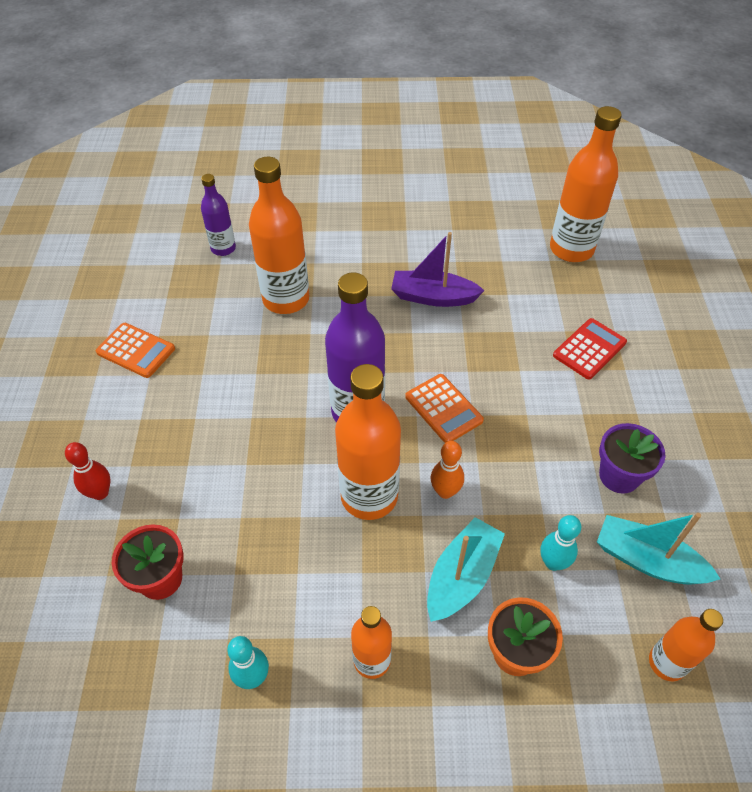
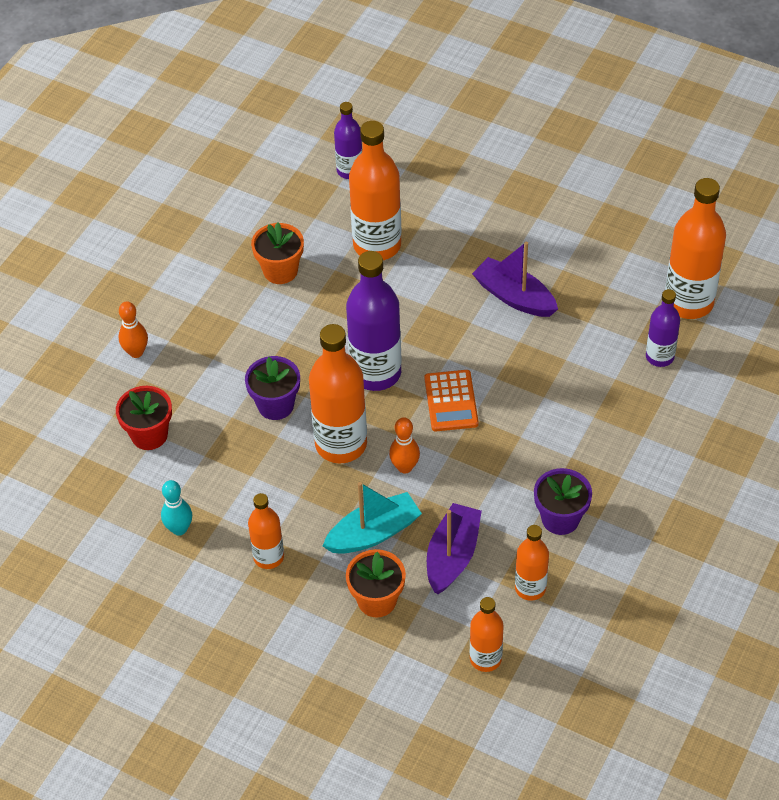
camera: 30 degrees right, 0 degrees up
red bowling pin [65,442,110,500] -> orange bowling pin [119,301,148,358]
orange calculator [96,323,175,378] -> none
turquoise bowling pin [540,515,581,571] -> purple boat [427,503,482,594]
red calculator [553,318,627,379] -> none
turquoise boat [597,513,720,585] -> orange bottle [515,525,549,601]
none -> purple flower pot [245,356,300,420]
none -> orange flower pot [251,222,304,284]
none -> purple bottle [646,289,680,367]

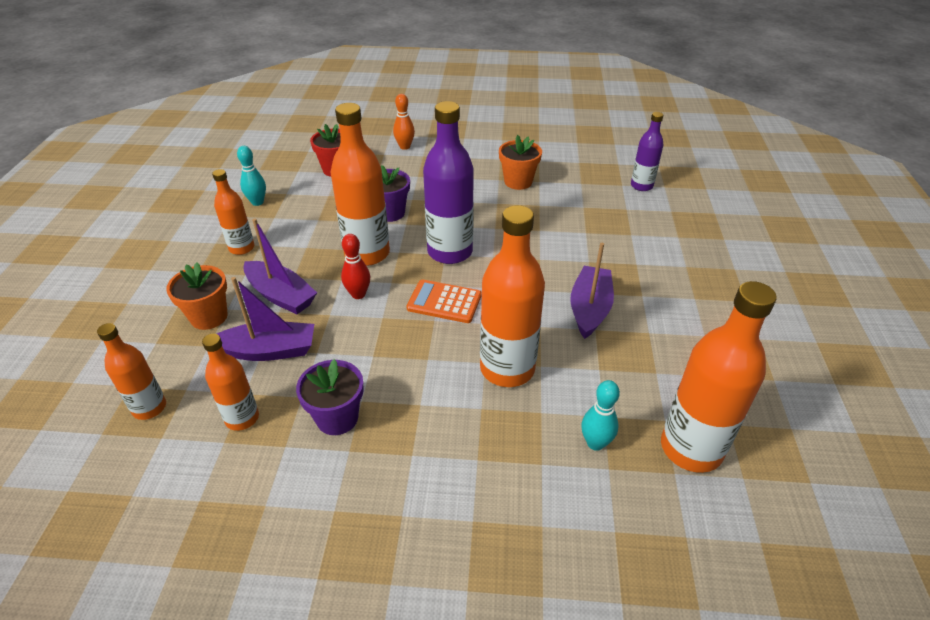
camera: 65 degrees right, 10 degrees down
turquoise boat [323,482,422,554] -> purple boat [243,218,317,314]
orange bottle [349,121,402,260] -> orange bottle moved to [480,205,545,387]
orange bowling pin [389,417,420,473] -> red bowling pin [341,234,370,299]
orange calculator [425,370,479,431] -> orange calculator turned 45 degrees clockwise [406,279,482,323]
purple bottle [646,289,680,367] -> turquoise bowling pin [581,380,620,451]

